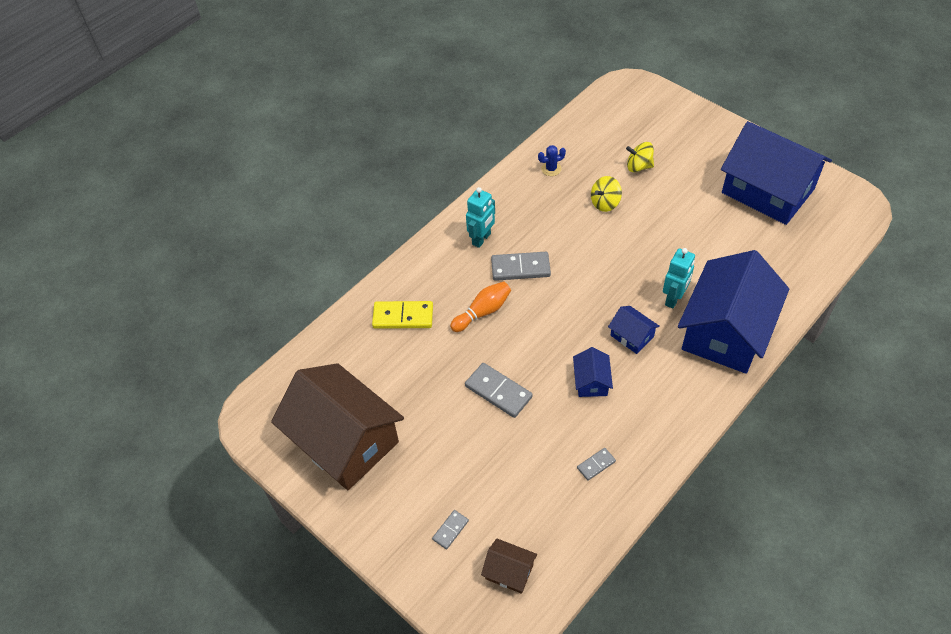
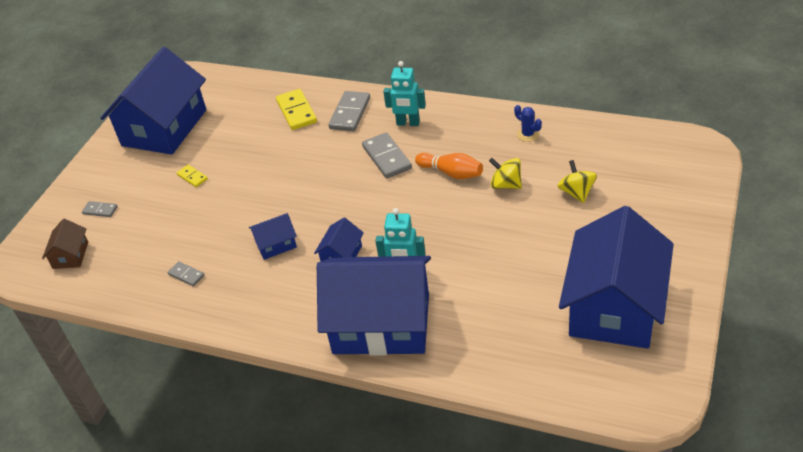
camera: 70 degrees right, 10 degrees down
brown house [271,363,404,490] -> blue house [100,47,206,155]
orange bowling pin [450,281,511,332] -> orange bowling pin moved to [415,153,483,179]
grey domino [465,363,533,418] -> grey domino moved to [329,91,370,132]
none -> yellow domino [177,165,208,187]

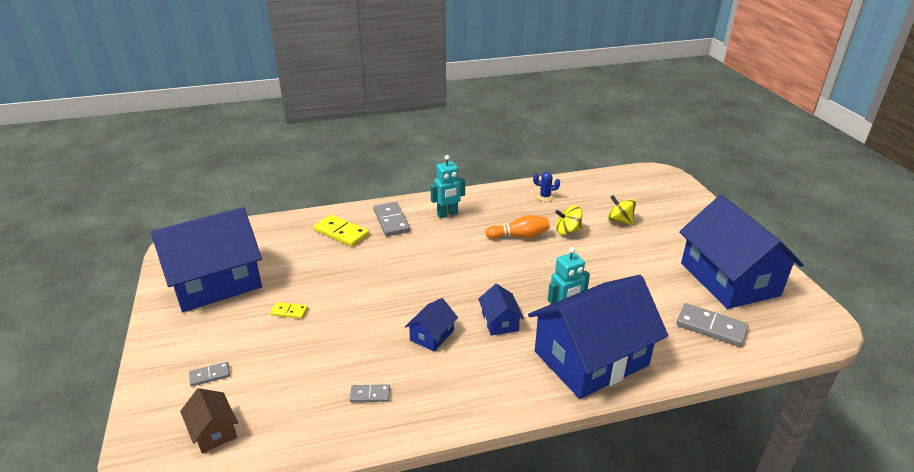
camera: 40 degrees left, 10 degrees down
blue house [100,47,206,155] -> blue house turned 75 degrees clockwise [151,207,262,312]
grey domino [362,132,412,179] -> grey domino moved to [676,303,748,347]

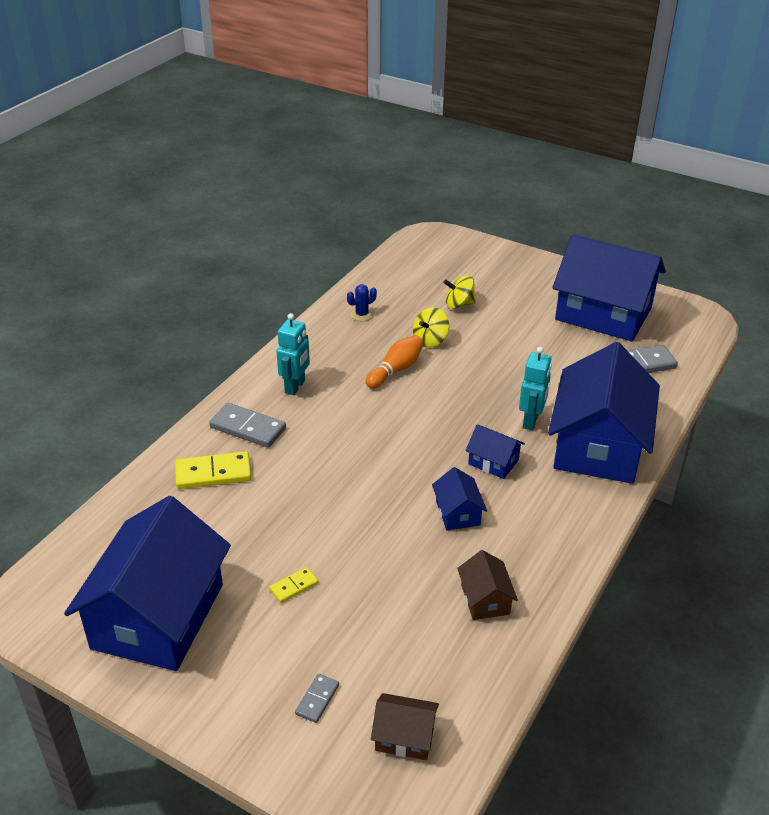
camera: 45 degrees left, 5 degrees up
grey domino [350,384,390,402] -> brown house [457,550,518,620]

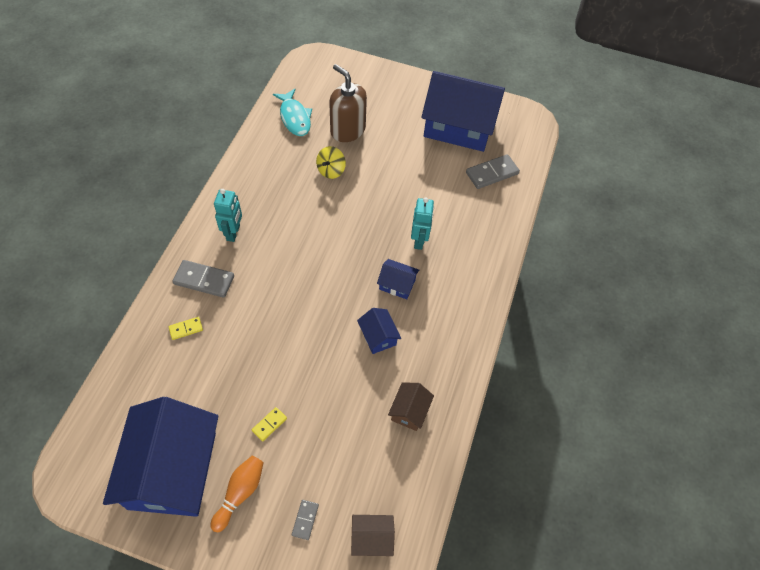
camera: 15 degrees left, 20 degrees up
yellow domino [175,451,252,489] -> yellow domino [169,317,203,340], size x0.54
blue cactus [347,284,377,321] -> none
orange bowling pin [366,335,424,388] -> orange bowling pin moved to [210,455,264,532]
yellow spinning top [443,275,476,309] -> brown soap dispenser [329,64,367,142]
brown house [457,550,518,620] -> brown house turned 45 degrees clockwise [388,382,434,431]
blue house [548,342,660,484] -> none
none -> turquoise fish [273,89,312,136]

